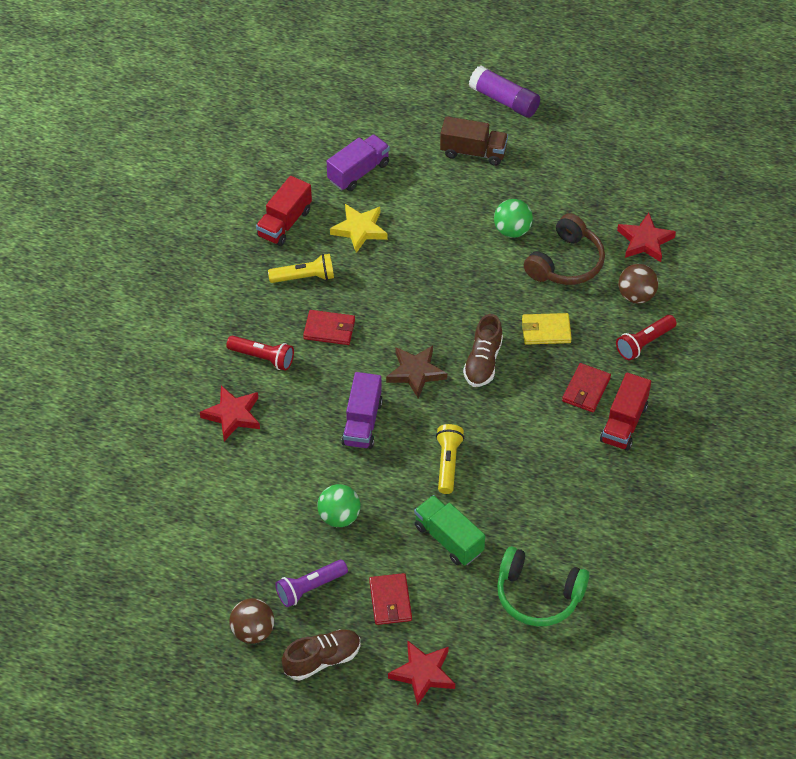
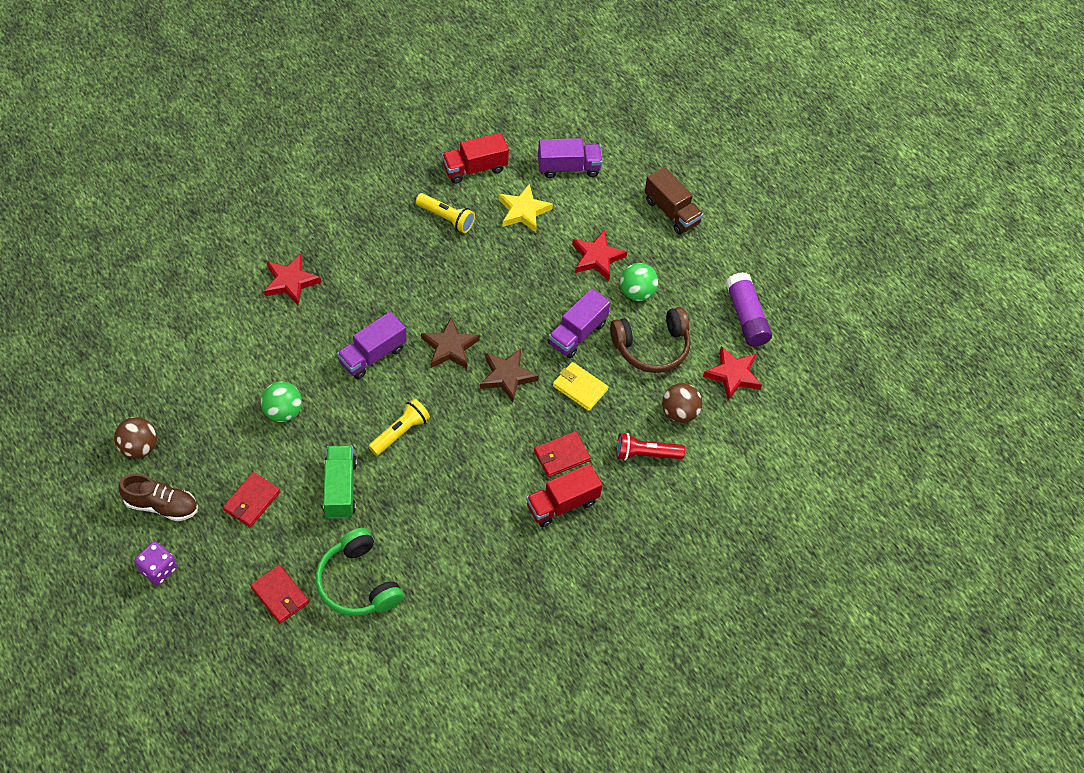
camera: 35 degrees right, 5 degrees up
red flashlight [226,336,294,371] -> none
purple flashlight [275,560,348,607] -> none
red wallet [303,310,355,345] -> red wallet moved to [250,565,309,624]
red star [388,640,455,706] -> red star moved to [572,230,627,280]
brown shoe [463,314,503,387] -> brown star [480,349,539,403]
purple glue stick [469,65,540,118] -> purple glue stick moved to [726,272,772,347]
none -> purple dice [135,541,177,586]
none -> purple truck [548,288,611,358]

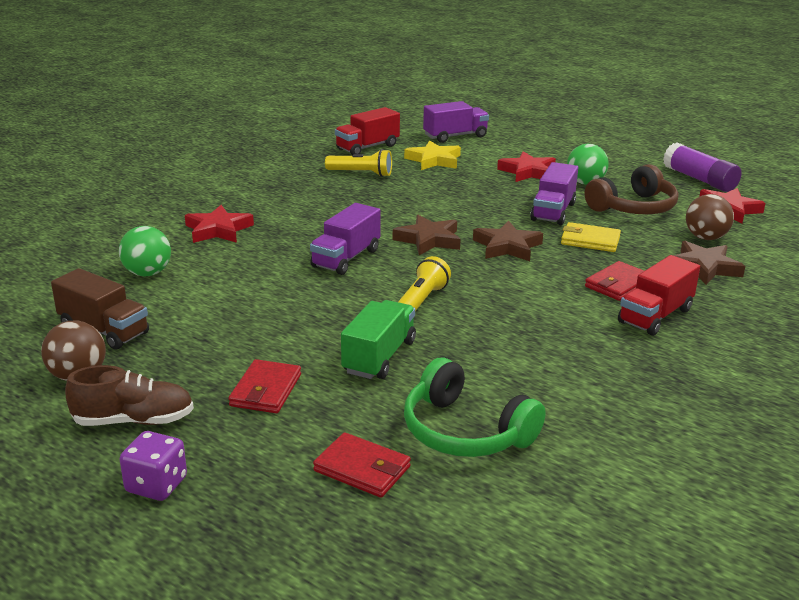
camera: 15 degrees left, 30 degrees down
green ball [261,381,302,422] -> green ball moved to [119,226,171,277]
green truck [323,446,357,518] -> green truck turned 45 degrees clockwise [341,300,416,379]
red flashlight [617,433,685,461] -> brown star [673,241,745,285]
brown truck [644,167,703,235] -> brown truck moved to [51,268,149,350]

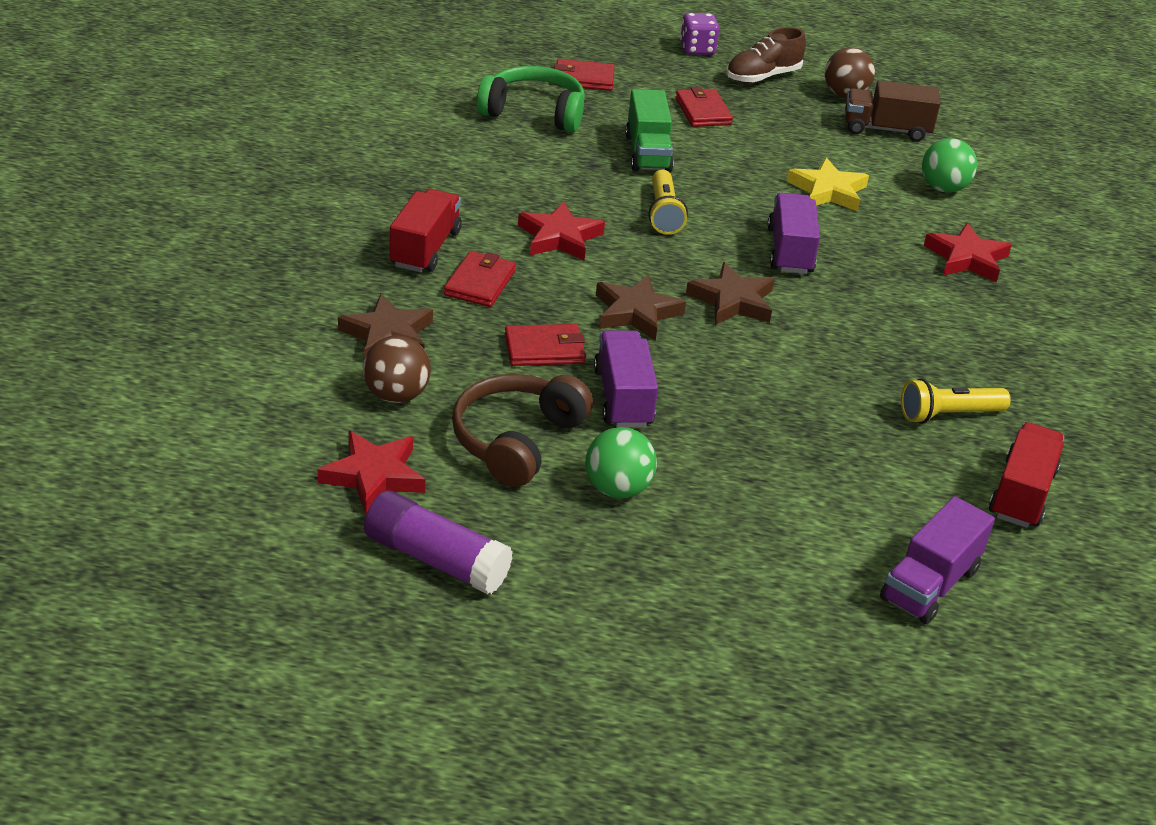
camera: 150 degrees right, 10 degrees up
yellow star [404,140,461,170] -> yellow star moved to [787,158,869,211]
red star [497,151,556,182] -> red star moved to [518,201,605,260]
yellow wallet [561,222,621,252] -> red wallet [505,324,586,366]

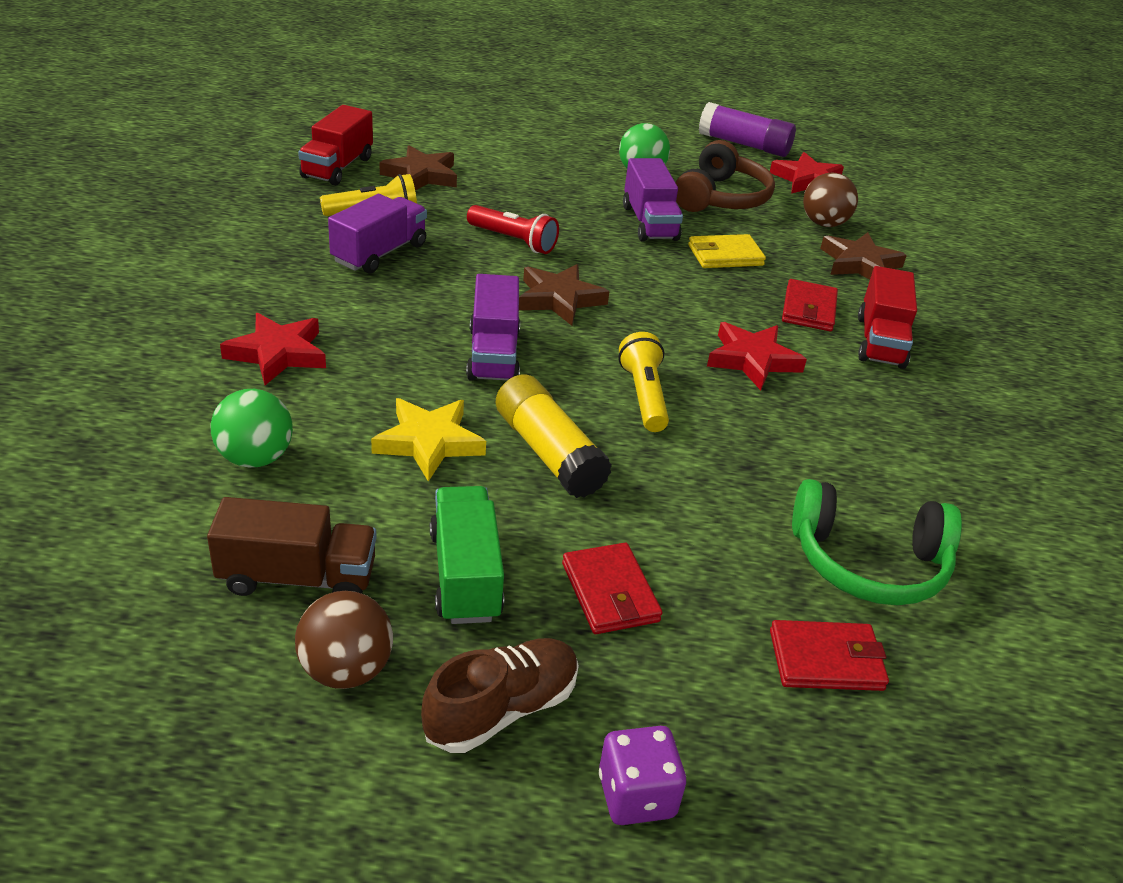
camera: 175 degrees right, 0 degrees up
red wallet [505,324,586,366] -> yellow wallet [688,234,766,268]
brown star [596,274,686,341] -> brown star moved to [380,145,457,191]
green truck [625,89,674,172] -> green truck moved to [430,486,504,624]
purple truck [880,496,995,624] -> purple truck moved to [328,194,427,274]
none -> red flashlight [467,205,559,254]
none -> yellow glue stick [496,374,612,498]

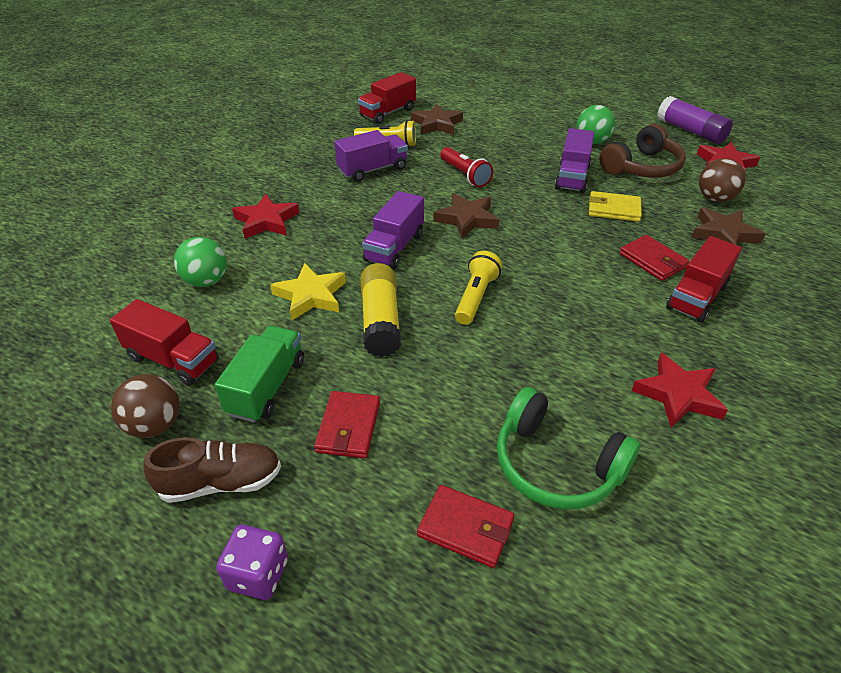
camera: 30 degrees right, 5 degrees up
brown truck [207,497,377,596] -> red truck [110,299,219,386]
red star [707,322,807,390] -> red star moved to [632,353,728,428]
red wallet [782,279,838,331] -> red wallet turned 75 degrees counterclockwise [620,235,689,281]

